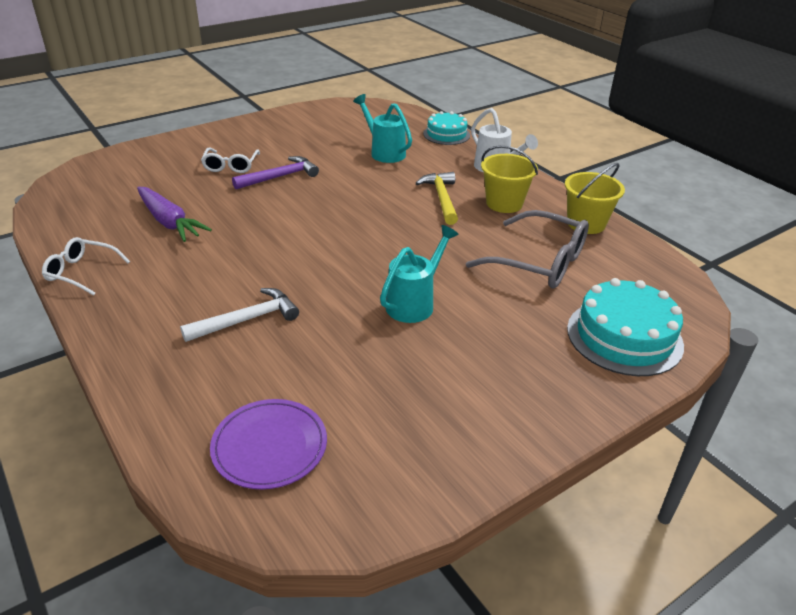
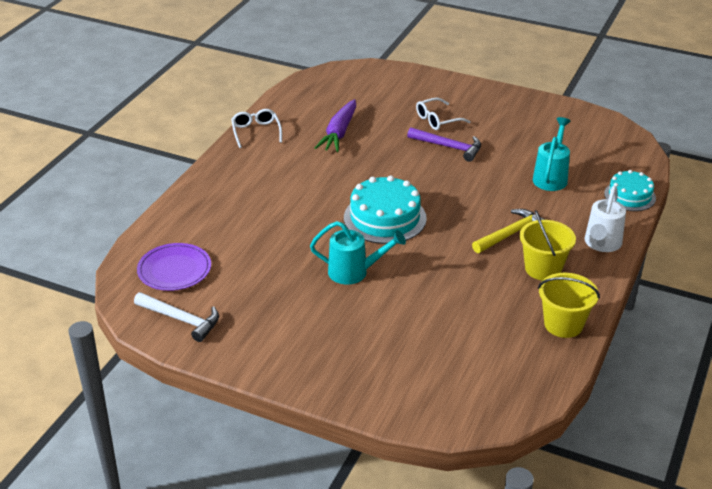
camera: 60 degrees right, 0 degrees up
white hammer [180,288,299,342] -> white hammer moved to [134,292,219,342]
grey glasses [466,210,589,288] -> none
turquoise cake [567,278,684,376] -> turquoise cake moved to [344,175,427,244]

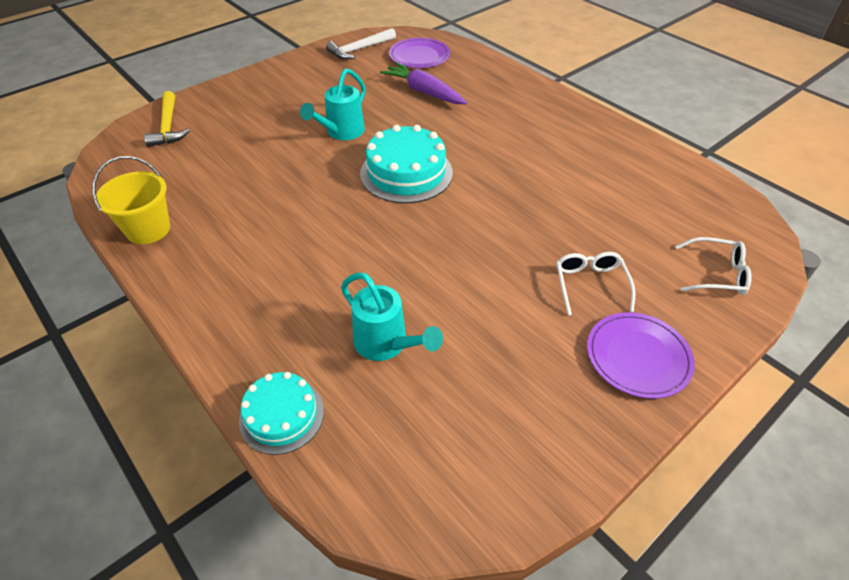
camera: 115 degrees right, 10 degrees up
white glasses [231,109,282,148] -> white glasses moved to [676,237,752,295]
purple carrot [315,99,356,152] -> purple carrot moved to [380,62,467,104]
purple hammer [407,127,481,162] -> none
yellow hammer [472,209,545,253] -> yellow hammer moved to [144,91,190,147]
yellow bucket [519,210,576,280] -> none
white watering can [584,186,626,252] -> none
none -> purple plate [587,312,695,399]

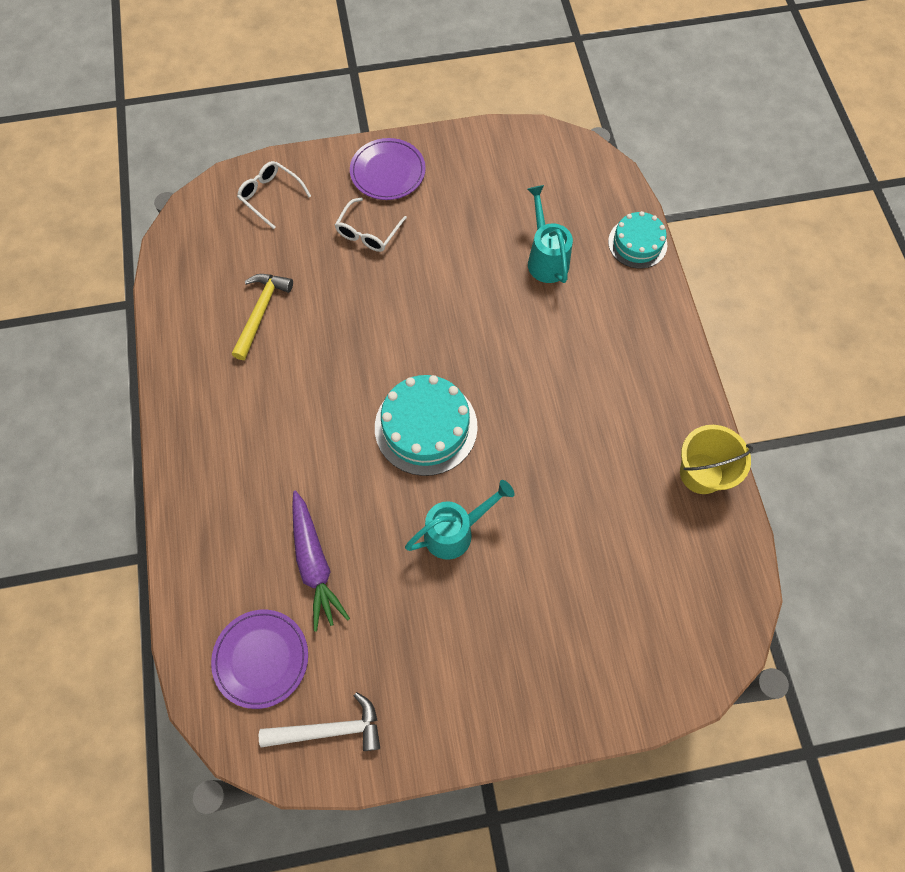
camera: 150 degrees left, 20 degrees up
yellow hammer [144,91,190,147] -> yellow hammer moved to [232,274,293,360]

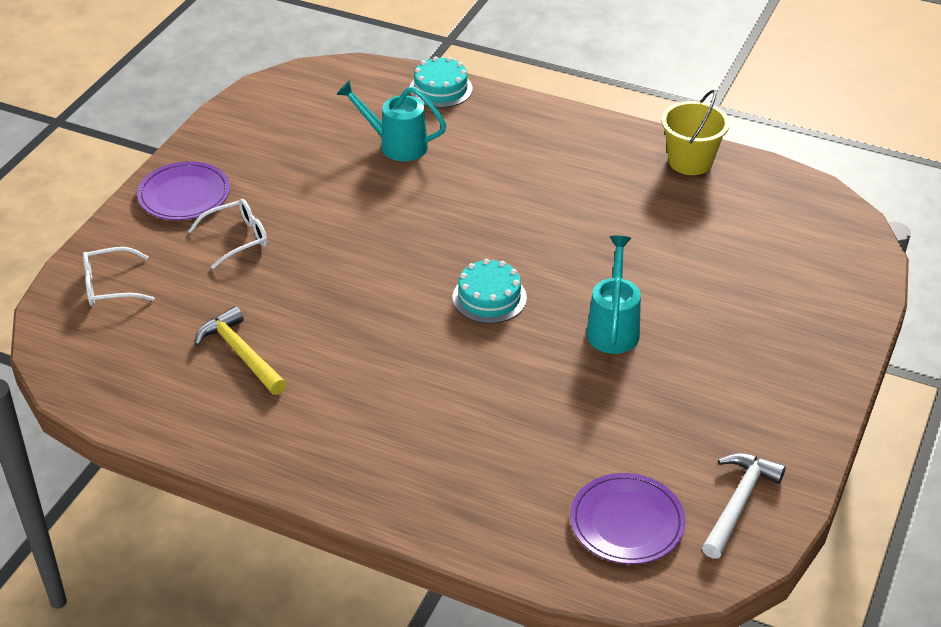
camera: 55 degrees left, 25 degrees down
purple carrot [292,490,350,631] -> none
white glasses [335,198,407,252] -> white glasses turned 90 degrees counterclockwise [188,199,268,269]
turquoise cake [375,375,478,476] -> turquoise cake [453,259,527,324], size x0.63

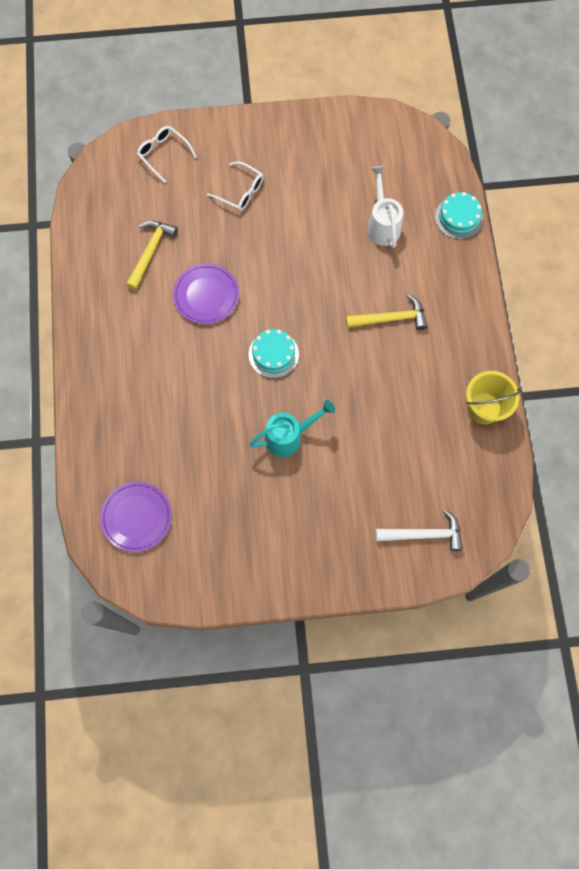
camera: 60 degrees right, 30 degrees up
purple plate [137,161,230,220] -> purple plate moved to [173,264,239,324]
turquoise watering can [337,80,446,161] -> white watering can [367,166,403,248]
white hammer [702,453,786,559] -> white hammer moved to [375,510,463,551]
none -> yellow hammer [346,294,427,330]

